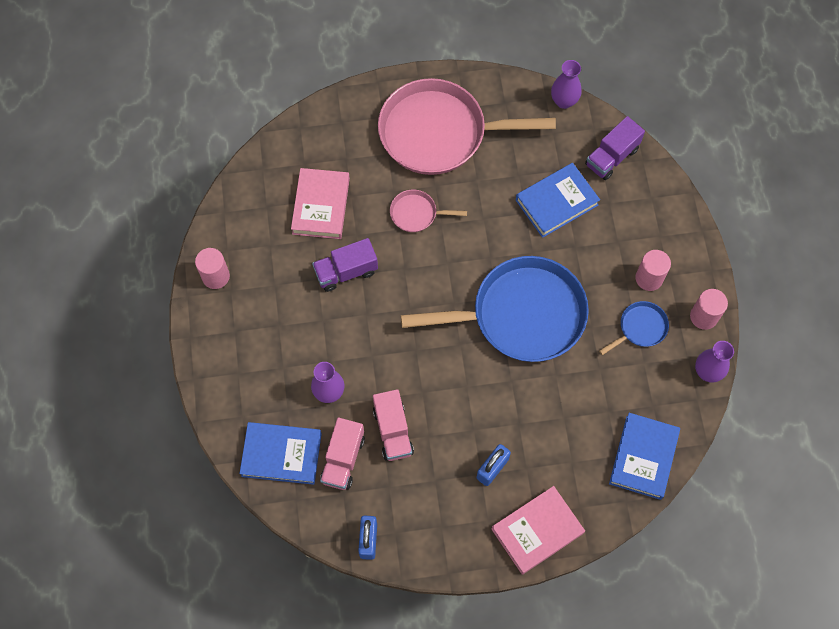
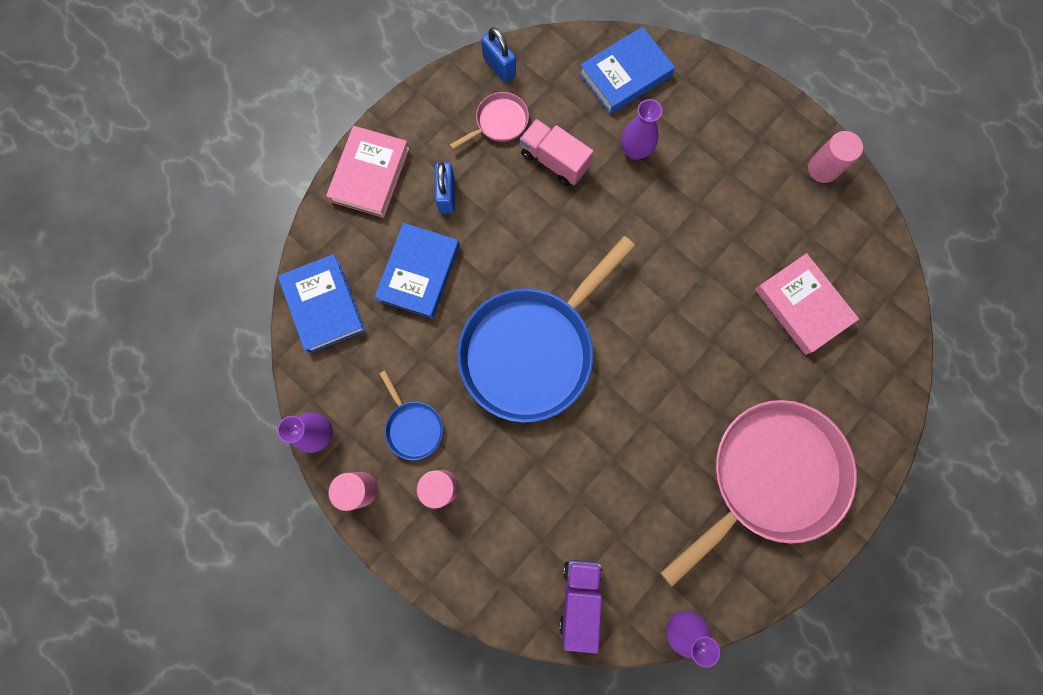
camera: 140 degrees right, 10 degrees up
purple truck [312,238,378,292] -> none
pink truck [320,418,365,490] -> none
pink pan [390,190,467,232] -> pink pan moved to [450,92,529,149]
blue book [516,163,600,238] -> blue book moved to [375,223,460,319]
blue pan [599,301,669,355] -> blue pan turned 45 degrees counterclockwise [379,371,443,460]

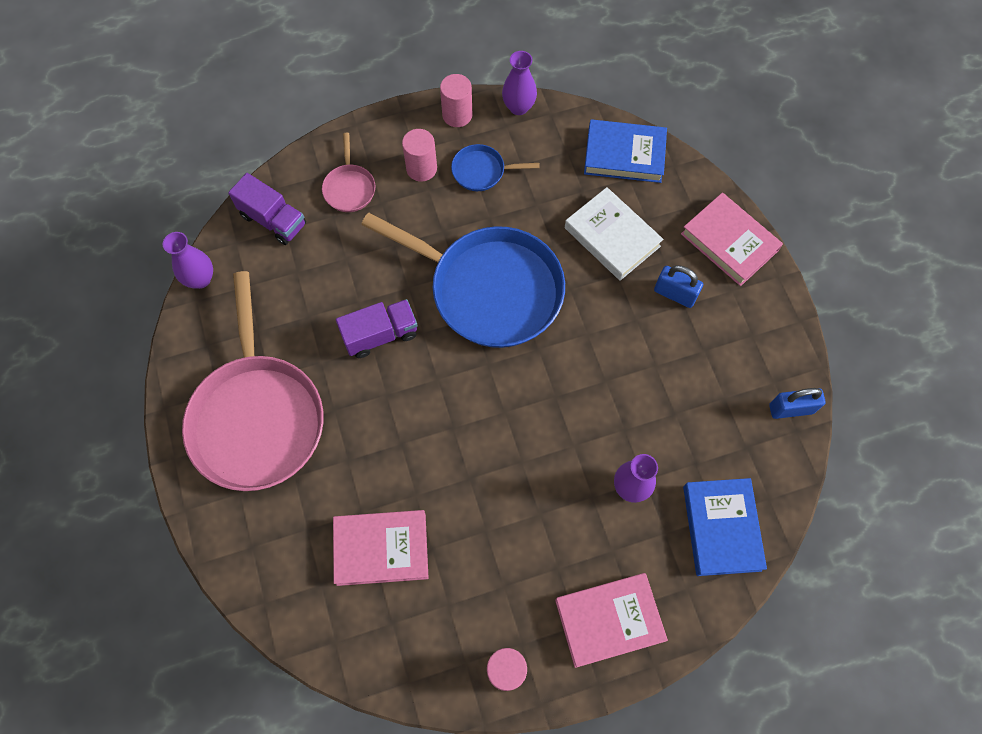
camera: 120 degrees right, 10 degrees down
blue book [375,223,460,319] -> white book [565,187,663,281]
pink pan [450,92,529,149] -> pink pan moved to [322,133,375,212]
blue pan [458,236,635,422] -> blue pan turned 135 degrees clockwise [361,213,565,348]
pink truck [520,119,594,186] -> none
none -> purple truck [336,299,418,358]
none -> pink book [555,573,668,668]

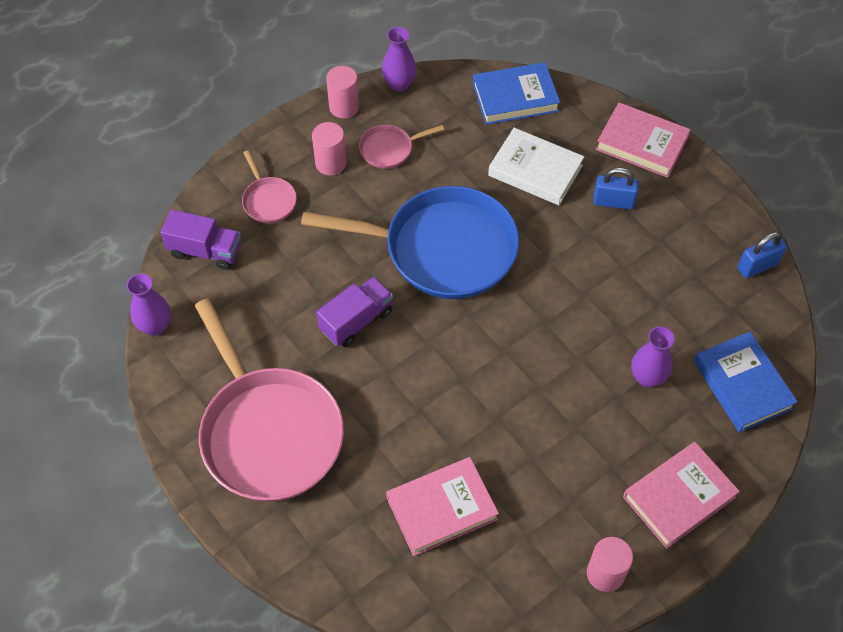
camera: 20 degrees left, 10 degrees down
blue pan [451,144,539,191] -> pink pan [359,125,444,169]

